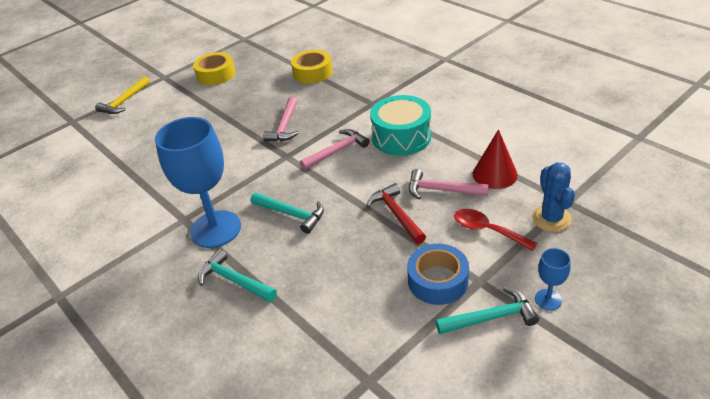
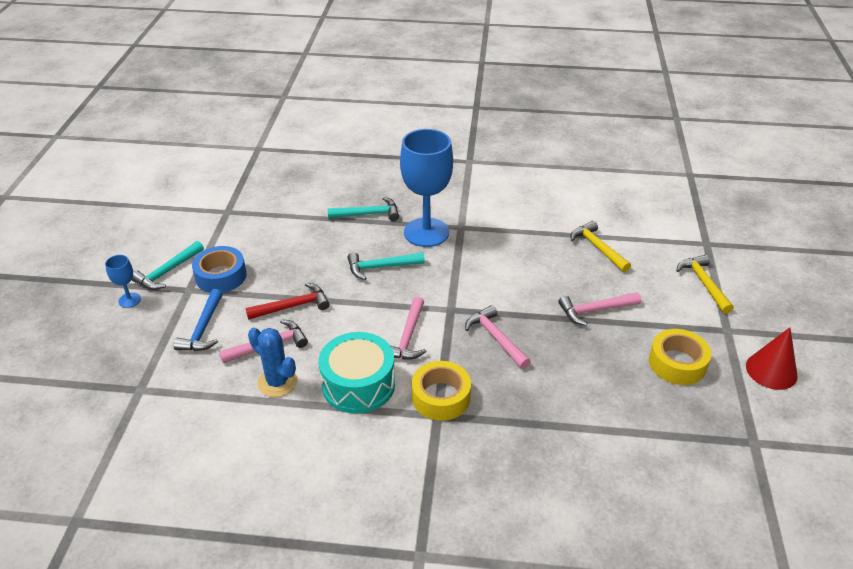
camera: 135 degrees right, 0 degrees up
yellow tape [291,50,333,84] -> yellow tape moved to [412,361,471,421]
red hammer [367,183,426,244] -> red hammer turned 45 degrees counterclockwise [246,283,329,320]
red spoon [454,209,537,251] -> blue hammer [173,289,223,351]
red cone [473,129,518,189] -> red cone moved to [746,327,798,390]
blue cactus [532,162,575,232] -> blue cactus moved to [248,328,297,397]
none -> pink hammer [558,292,641,326]
none -> yellow hammer [570,221,631,272]

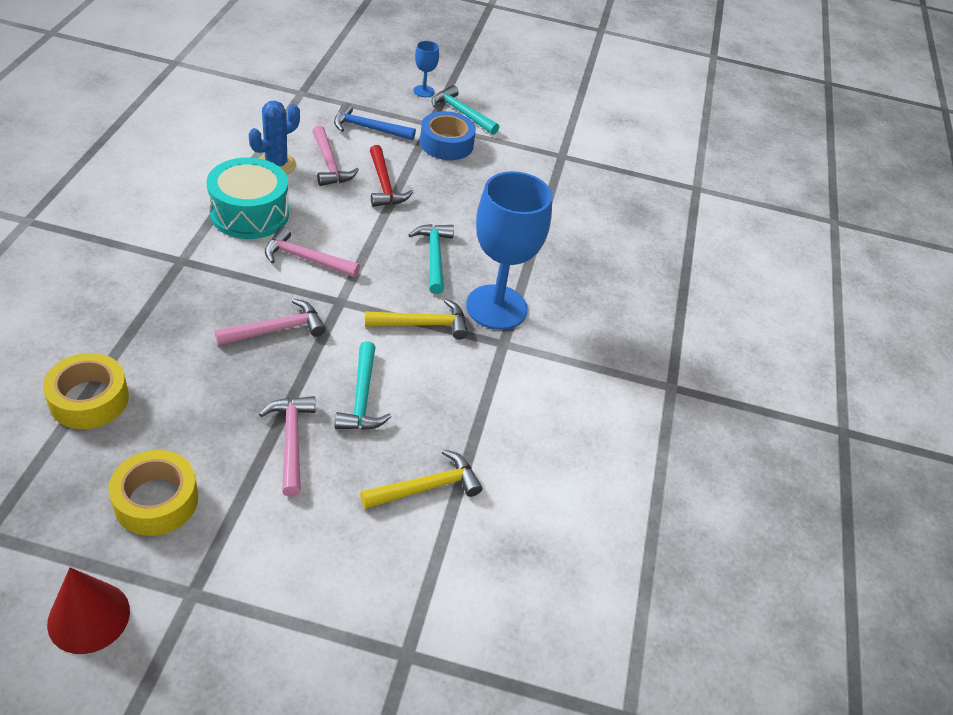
camera: 90 degrees right, 5 degrees up
turquoise hammer [327,197,399,221] -> turquoise hammer moved to [335,341,392,430]
yellow tape [412,361,471,421] -> yellow tape moved to [43,353,129,429]
yellow hammer [676,255,734,314] -> yellow hammer moved to [365,299,468,340]

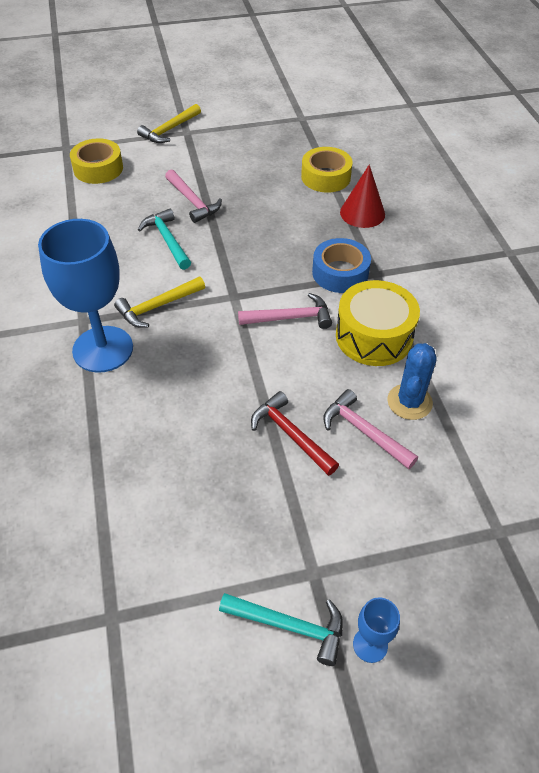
camera: 160 degrees right, 5 degrees up
red cone [47,567,130,654] -> red cone moved to [340,164,385,228]
yellow tape [108,450,198,536] -> yellow tape moved to [70,138,123,184]
turquoise drum [207,158,289,239] -> yellow drum [336,280,420,366]
pink hammer [214,299,326,346] -> none
blue hammer [334,103,416,141] -> none
yellow hammer [360,450,482,509] -> yellow hammer moved to [137,104,201,143]
turquoise hammer [409,224,454,294] -> none
blue tape [420,111,476,160] -> blue tape moved to [312,238,371,293]

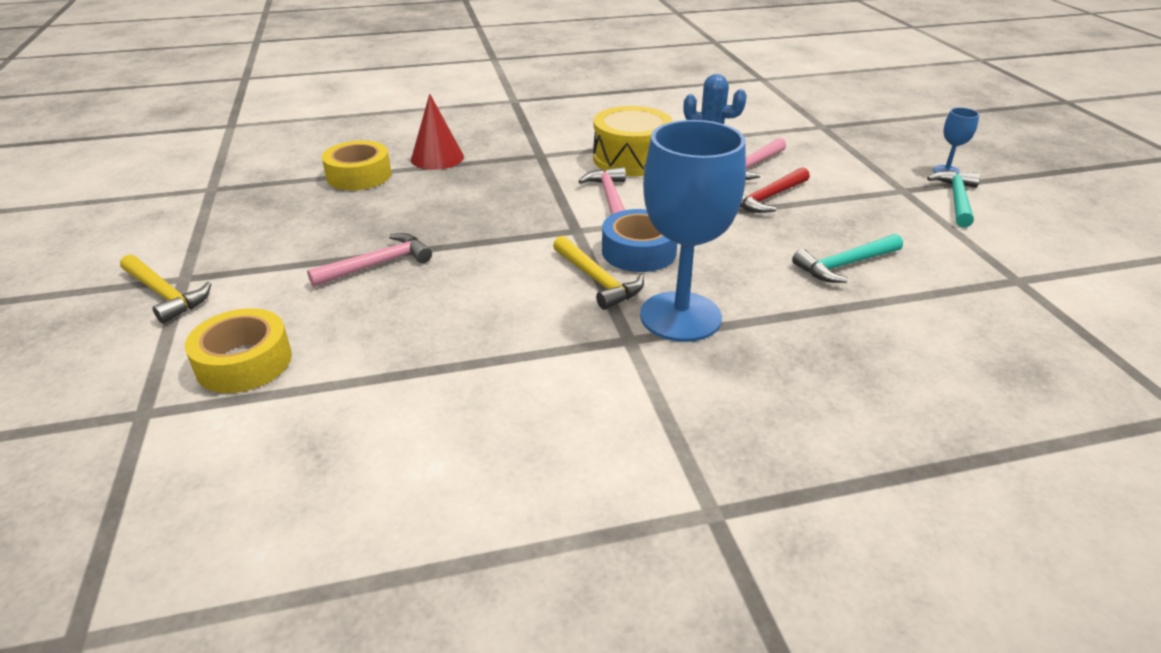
camera: 90 degrees left, 15 degrees down
turquoise hammer [138,209,191,270] -> turquoise hammer moved to [792,234,903,283]
blue tape [312,238,371,293] -> blue tape moved to [602,209,677,272]

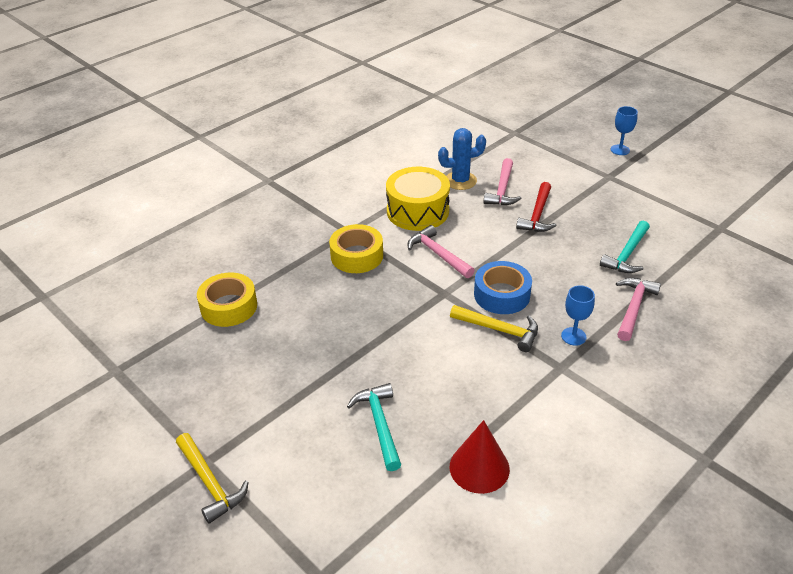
camera: 30 degrees left, 5 degrees up
yellow hammer [120,255,211,323] -> yellow hammer turned 45 degrees clockwise [176,433,249,524]
yellow tape [185,308,292,393] -> yellow tape moved to [329,224,383,273]
pink hammer [307,233,432,287] -> pink hammer moved to [616,278,661,341]
red cone [411,94,464,170] -> red cone moved to [450,420,510,494]
blue goblet [640,120,746,342] -> blue goblet [561,285,595,346], size x0.43
turquoise hammer [927,170,981,227] -> turquoise hammer moved to [347,383,401,471]

